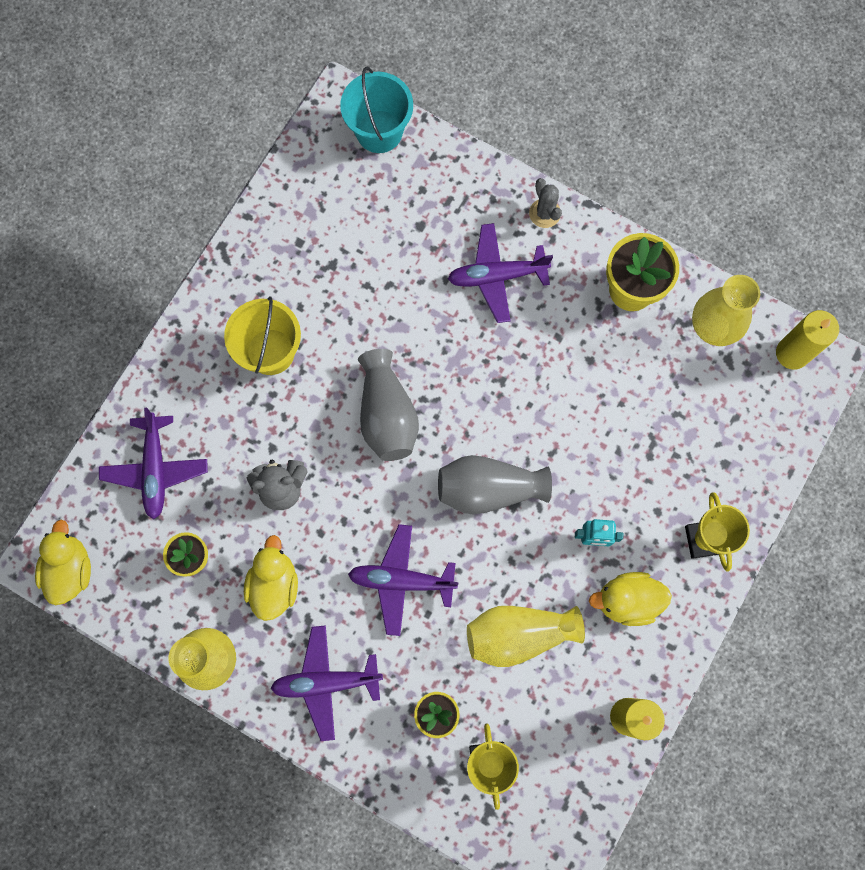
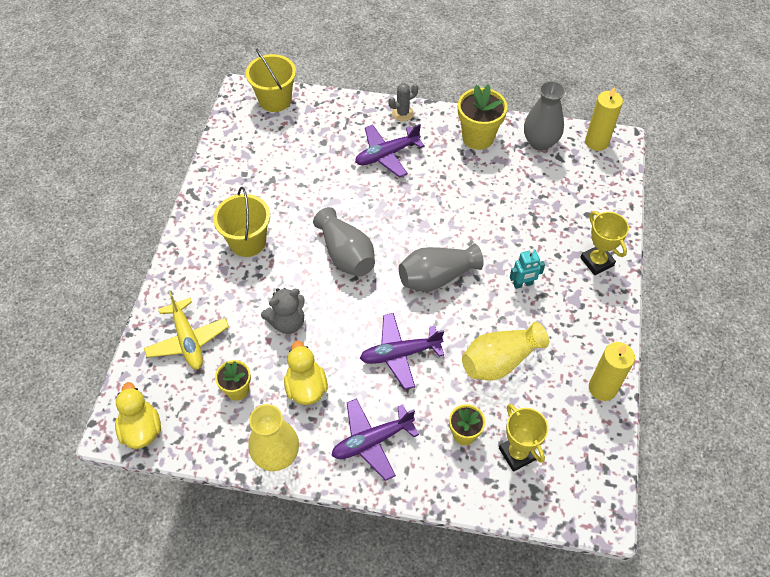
camera: 20 degrees left, 20 degrees down
purple plane [99,408,208,519] -> yellow plane [144,291,229,369]
turquoise bucket [340,67,413,153] -> yellow bucket [246,49,296,112]
grey cactus [529,178,562,228] -> grey cactus turned 75 degrees counterclockwise [388,83,418,121]
yellow duck [589,572,672,626] -> none
yellow vase [692,275,760,346] -> grey vase [524,81,566,151]

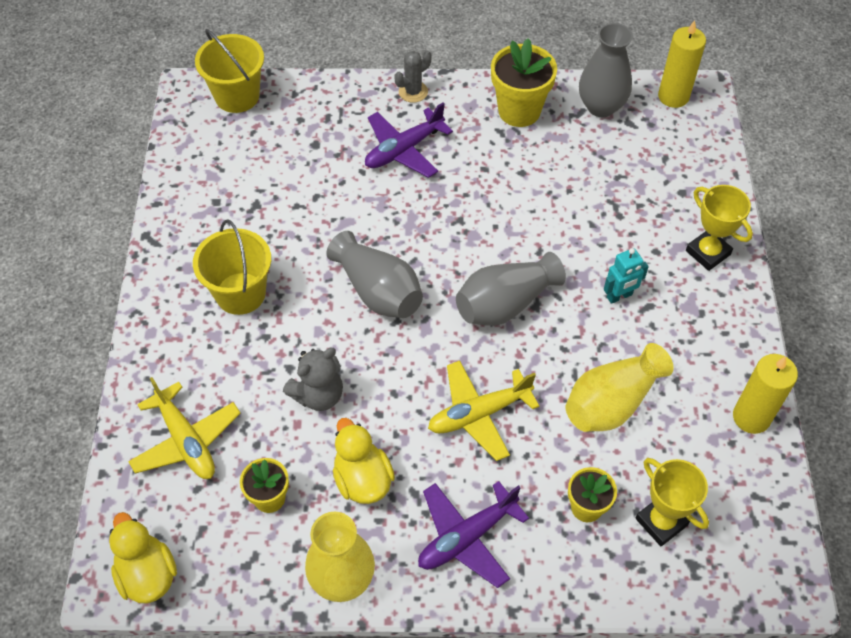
camera: 10 degrees left, 0 degrees up
purple plane [360,313,444,390] -> yellow plane [428,360,539,461]

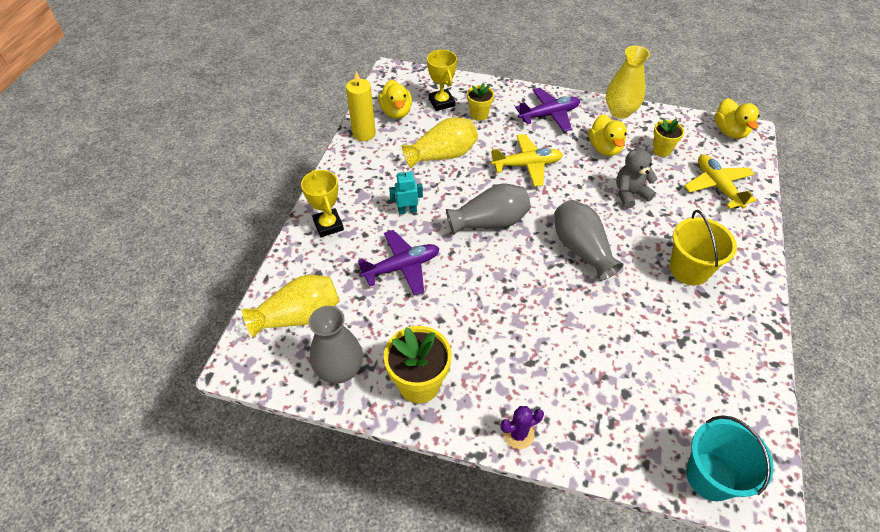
camera: 165 degrees left, 5 degrees down
yellow bucket [195,29,264,113] -> turquoise bucket [686,415,774,501]
purple plane [365,103,453,178] -> purple plane moved to [358,230,440,295]
grey cactus [394,50,431,103] -> purple cactus [500,406,544,449]
yellow candle [658,20,706,108] -> none
none -> yellow vase [242,275,339,337]
none -> yellow duck [378,80,412,119]

